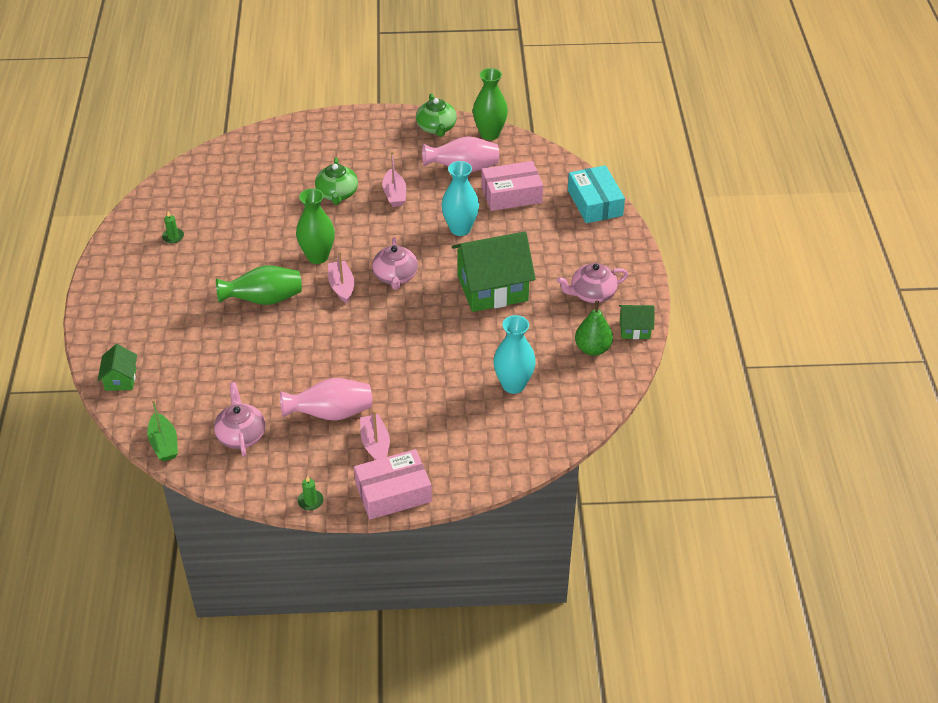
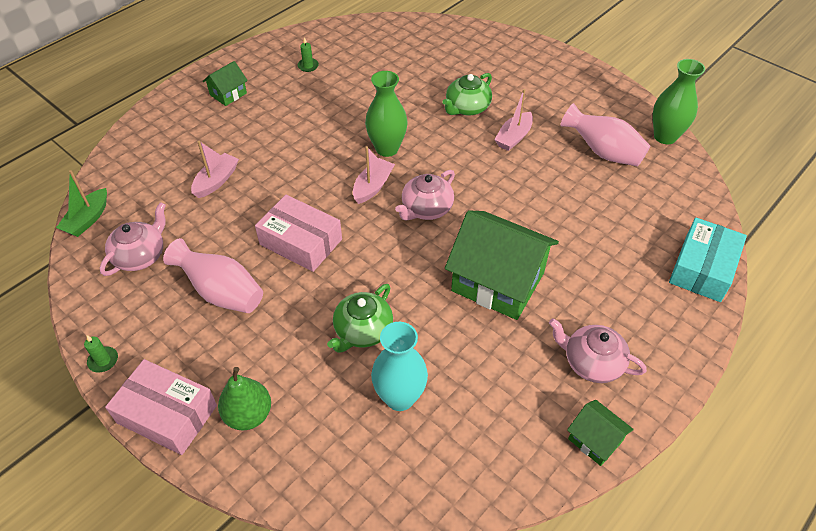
camera: 45 degrees right, 5 degrees up
green house [98,344,137,391] -> green house moved to [203,61,248,106]
green vase [216,266,302,305] -> none
pink boat [360,410,390,460] -> pink boat moved to [191,141,239,198]
green teapot [416,94,457,137] -> green teapot moved to [327,284,393,353]
turquoise vase [441,161,479,236] -> none
pink box [481,161,543,211] -> pink box moved to [255,195,342,272]
green pear [575,301,613,356] -> green pear moved to [218,367,271,430]

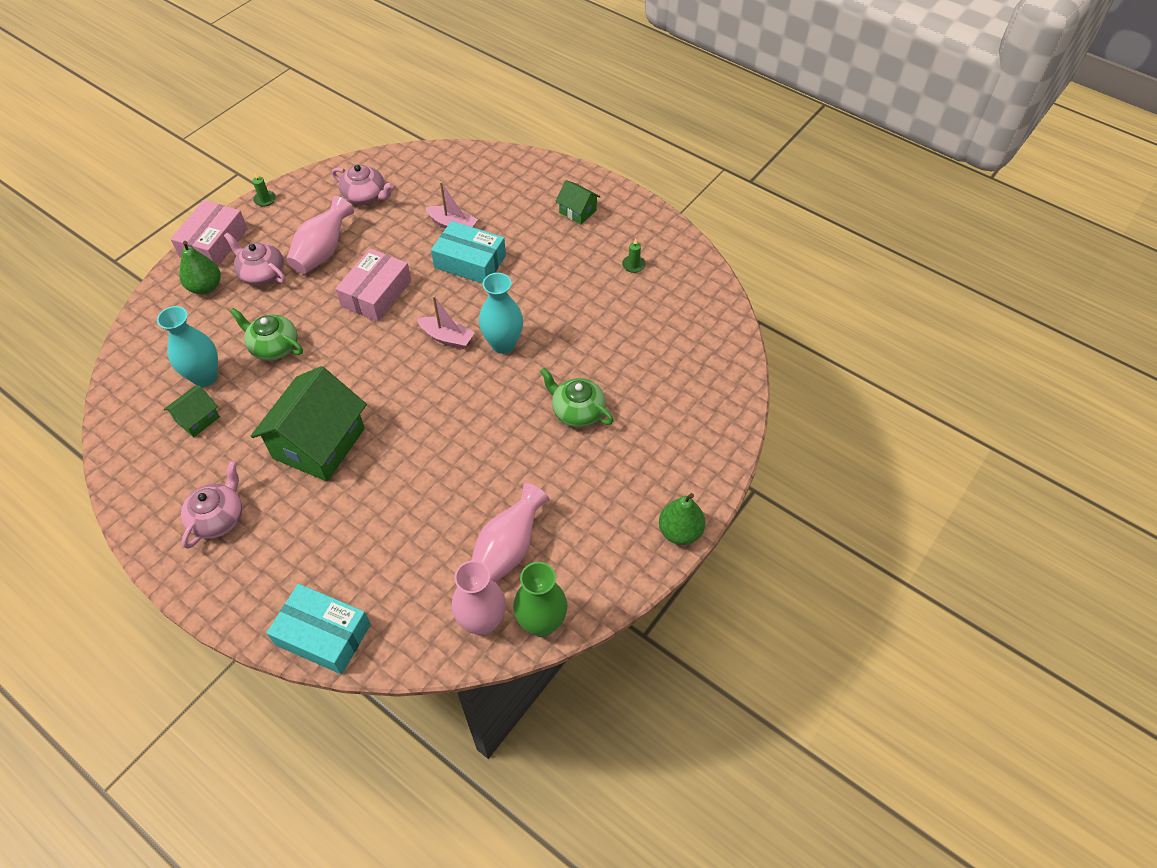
camera: 85 degrees right, 5 degrees up
green boat [56,170,107,237] -> none
green vase [365,71,408,157] -> turquoise vase [479,273,523,354]
pink teapot [395,170,455,220] -> pink teapot moved to [224,232,286,286]
pink boat [494,89,533,151] -> none
green house [567,400,634,466] -> green house moved to [164,385,220,437]
none -> turquoise box [431,221,506,284]
none -> pink vase [452,560,506,636]
none -> green pear [659,493,705,545]

